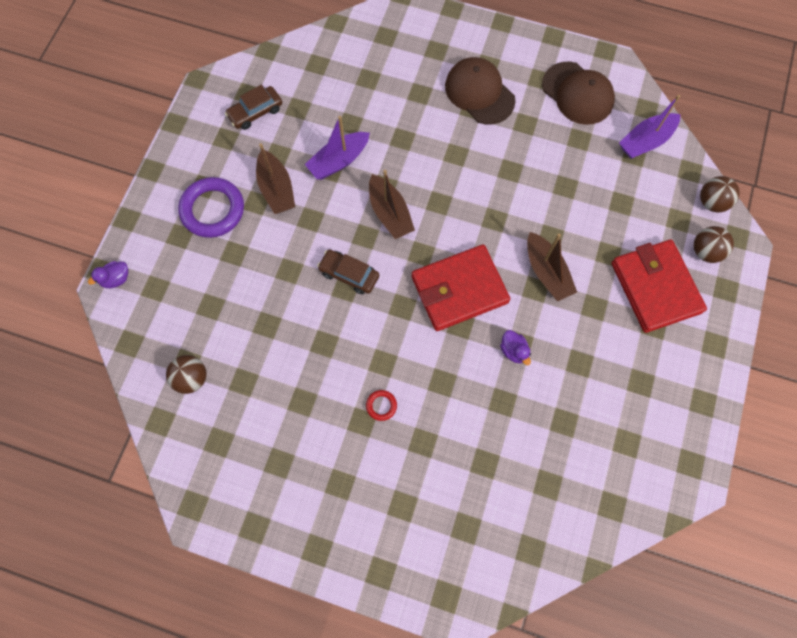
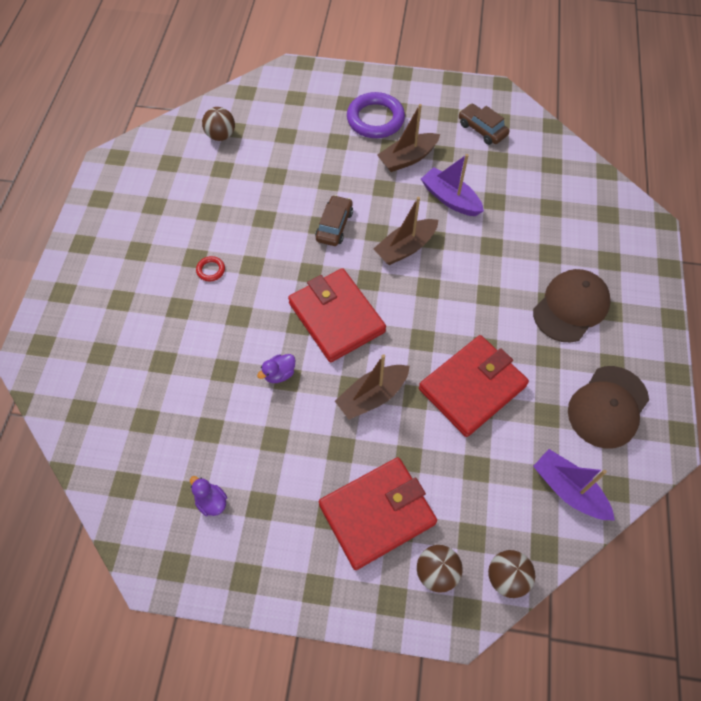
camera: 80 degrees right, 10 degrees down
purple duck [88,261,128,288] -> purple duck moved to [190,476,227,516]
none -> red wallet [419,335,529,437]

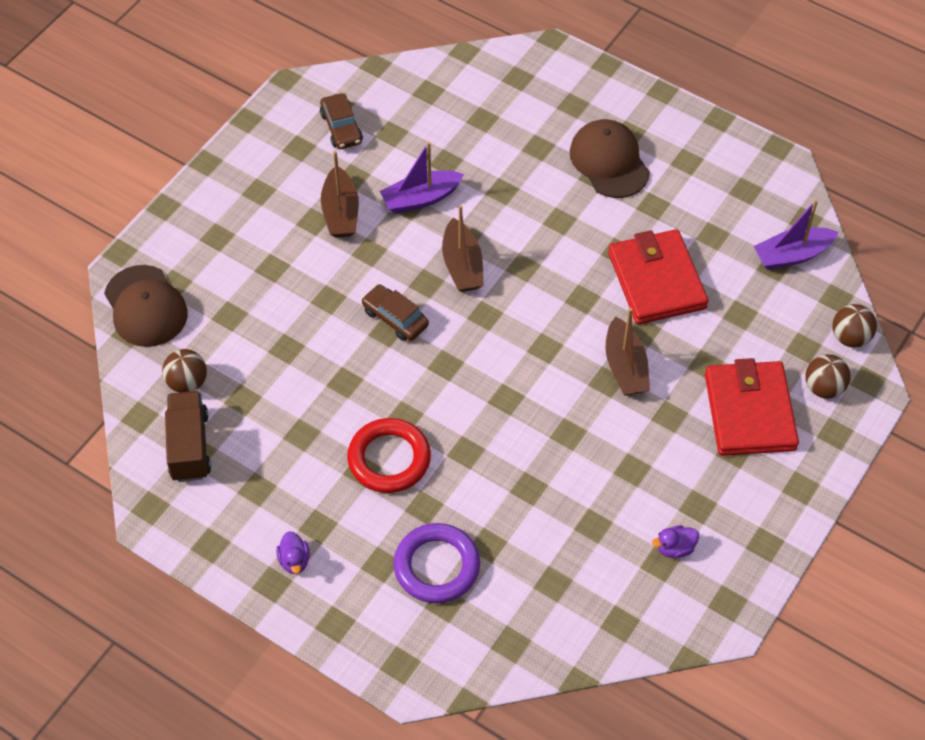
camera: 65 degrees left, 5 degrees down
red ring [196,256,225,281] -> red ring [347,418,431,493], size x2.29
purple duck [257,354,295,383] -> purple duck moved to [276,531,310,574]
red wallet [288,268,386,362] -> none
purple ring [347,92,405,138] -> purple ring moved to [394,523,480,603]
brown car [459,104,509,145] -> brown car turned 90 degrees counterclockwise [320,93,363,149]
brown cap [568,366,649,448] -> brown cap moved to [104,265,188,347]
none -> brown truck [165,391,211,482]

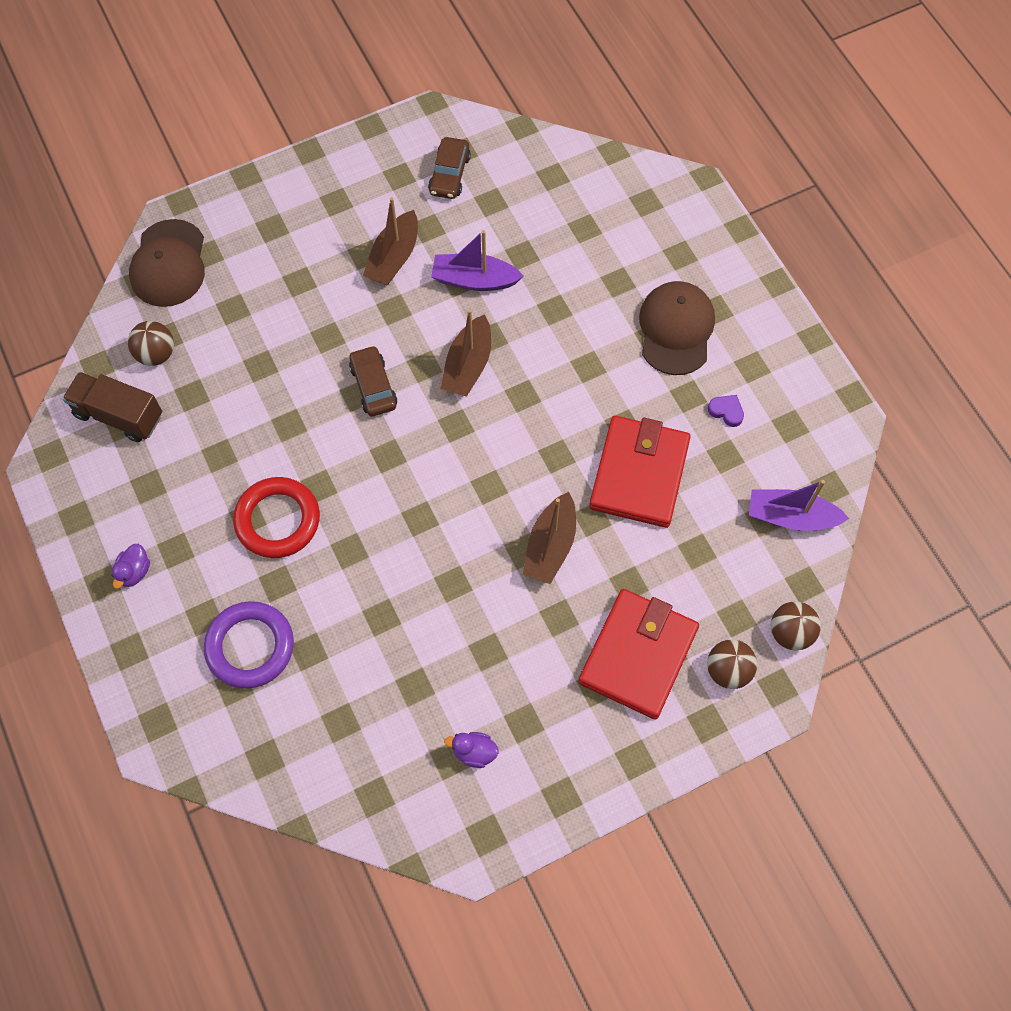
camera: 30 degrees right, 10 degrees up
brown truck [165,391,211,482] -> brown truck turned 90 degrees counterclockwise [63,372,162,442]
none -> purple heart [708,395,744,427]

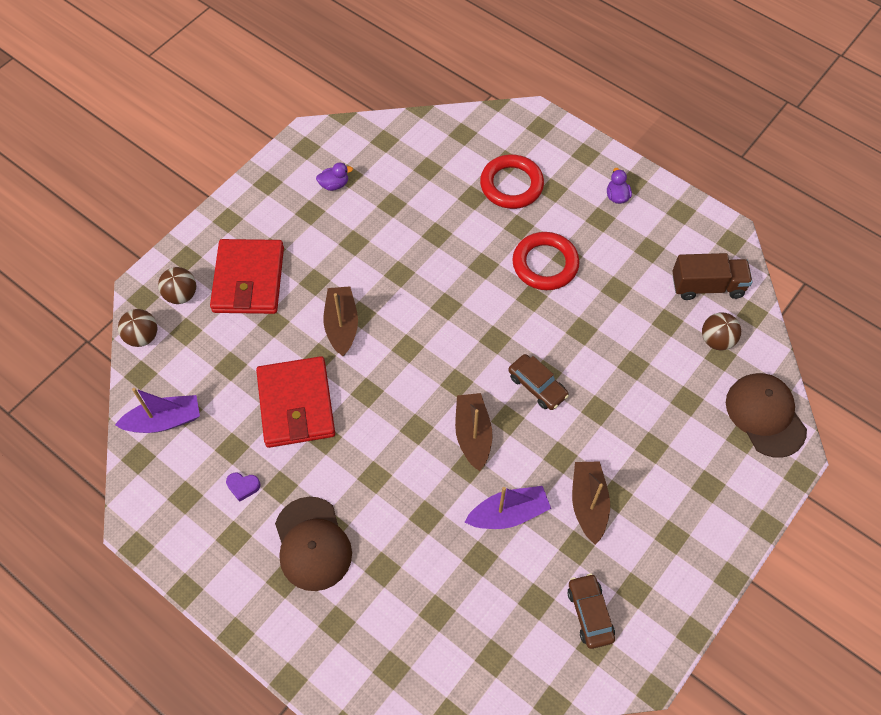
camera: 155 degrees right, 5 degrees down
purple ring [204,601,294,688] -> red ring [480,154,544,209]

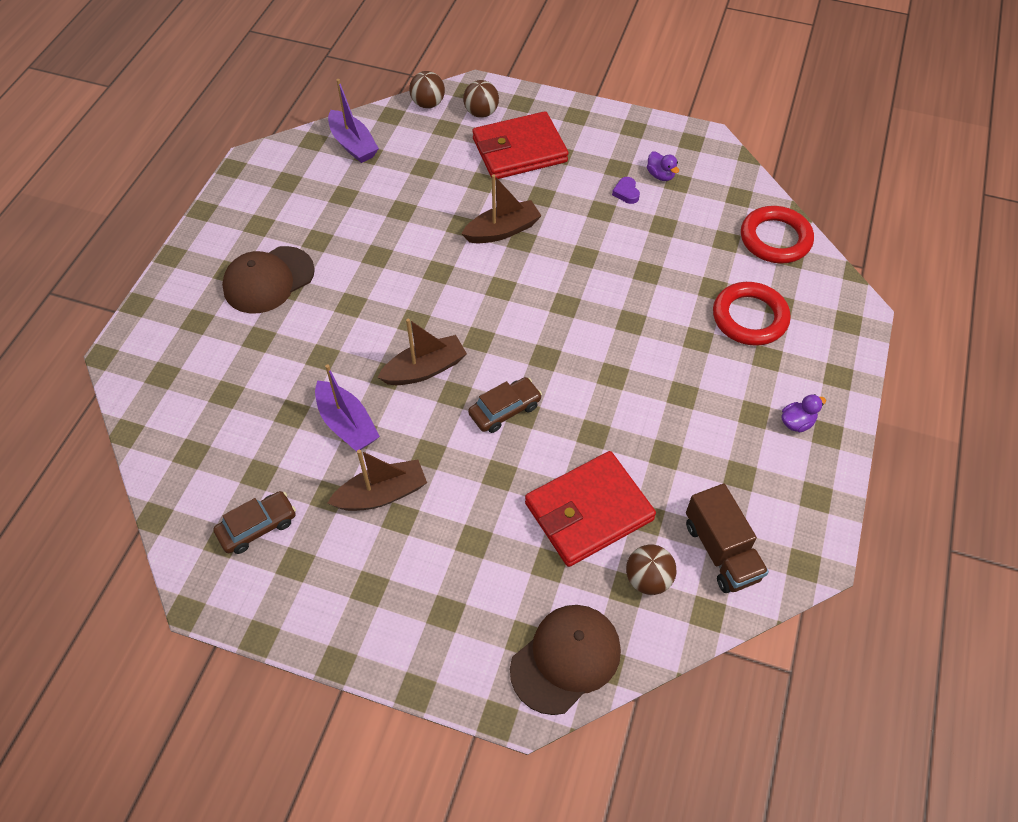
camera: 70 degrees right, 5 degrees down
purple heart [226,472,260,502] -> purple heart moved to [612,177,640,204]
red wallet [256,356,335,448] -> red wallet moved to [525,451,656,567]
brown car [508,354,569,410] -> brown car turned 150 degrees counterclockwise [468,377,542,433]
red ring [512,232,579,290] -> red ring moved to [741,206,814,263]

